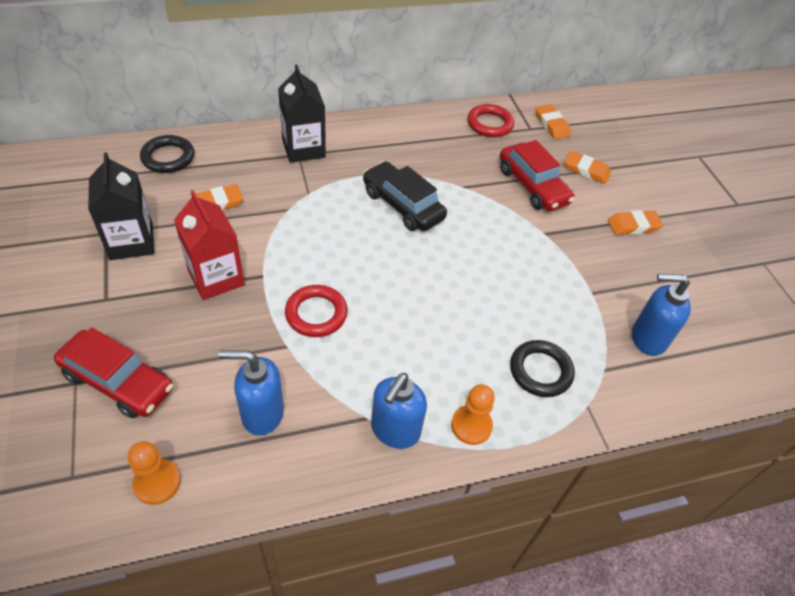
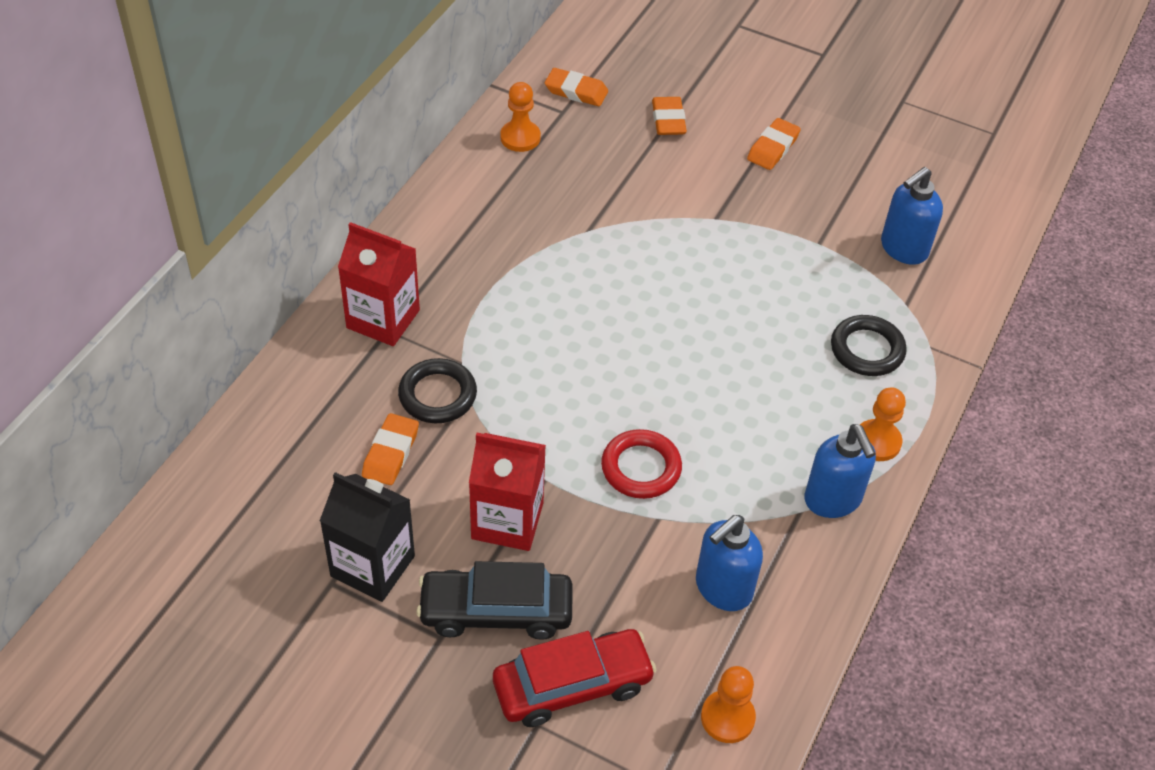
camera: 45 degrees left, 0 degrees up
black ring [140,135,194,173] -> black ring moved to [398,358,477,423]
black carton [278,64,326,163] -> red carton [338,222,420,346]
black car [363,161,447,231] -> black car moved to [416,561,573,640]
red ring [467,104,514,137] -> orange pawn [500,82,541,152]
red car [500,140,575,211] -> none
orange eraser [565,151,611,184] -> orange eraser turned 75 degrees counterclockwise [652,97,687,135]

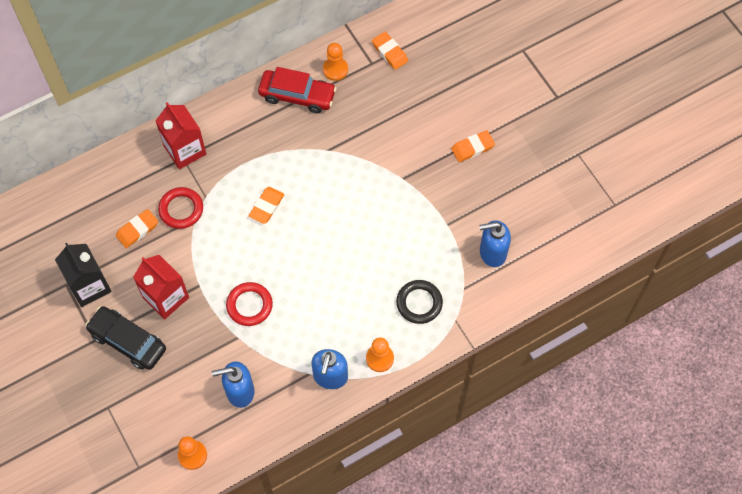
camera: 35 degrees right, 15 degrees up
black ring [398,358,477,423] -> red ring [158,187,203,229]
red car [493,629,656,727] -> red car moved to [258,67,337,113]
orange eraser [652,97,687,135] -> orange eraser moved to [249,187,285,224]

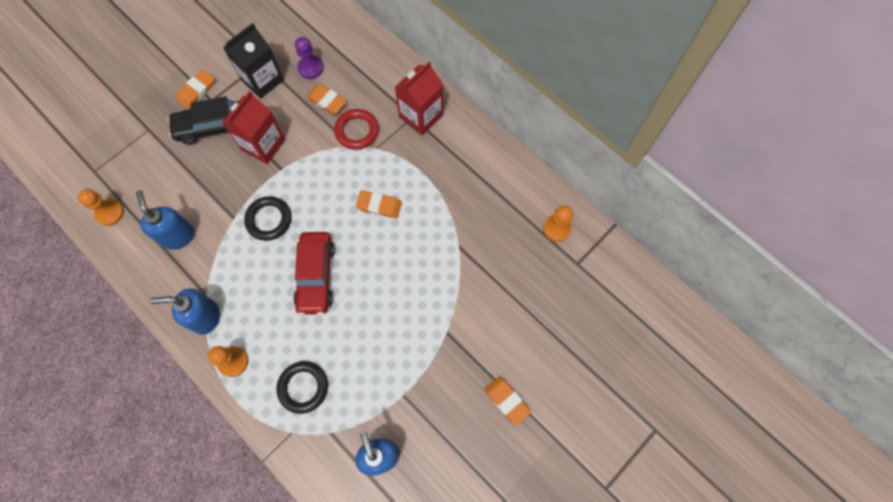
camera: 75 degrees right, 5 degrees up
black car [85,306,166,370] -> black car turned 120 degrees counterclockwise [167,96,238,145]
red ring [226,282,273,326] -> black ring [244,196,291,241]
red car [258,67,337,113] -> red car moved to [293,232,335,315]
orange eraser [372,32,408,70] -> orange eraser moved to [177,69,214,109]
none -> purple pawn [295,37,324,79]

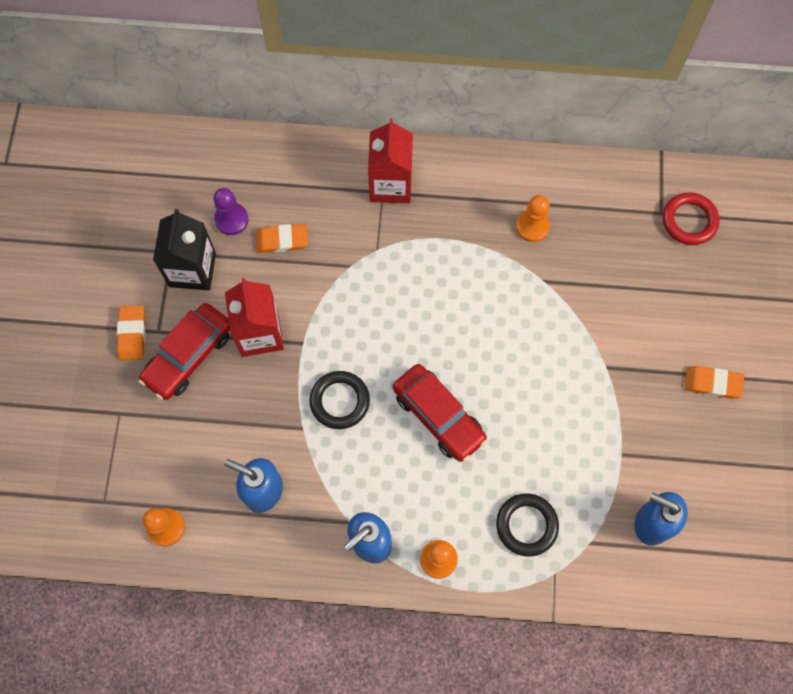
camera: 40 degrees left, 0 degrees up
black car [167,96,238,145] -> red car [138,303,230,400]
red ring [334,109,379,150] -> red ring moved to [662,192,720,245]
orange eraser [356,190,402,218] -> none
orange pawn [543,205,573,242] -> orange pawn moved to [516,195,550,242]

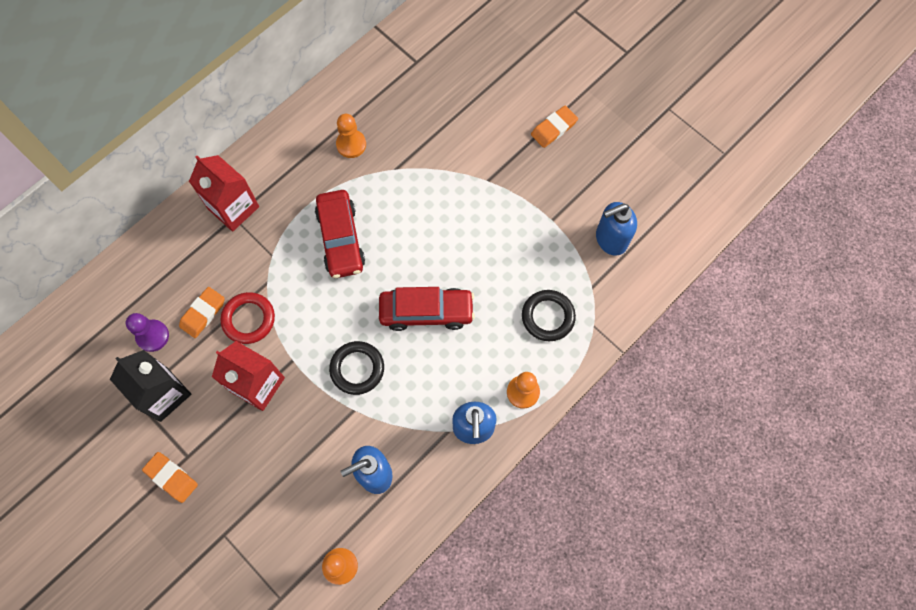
camera: 50 degrees left, 0 degrees up
red car [138,303,230,400] -> red car moved to [315,190,365,278]
red ring [662,192,720,245] -> red ring moved to [221,292,275,344]

